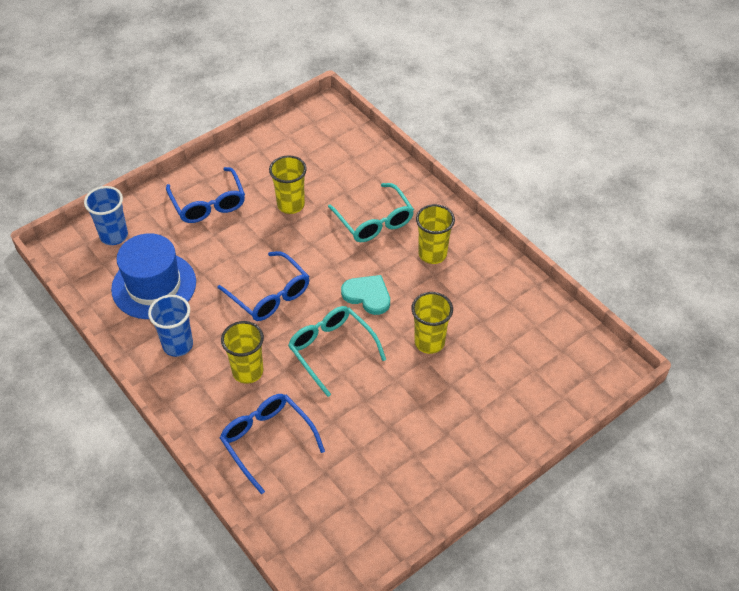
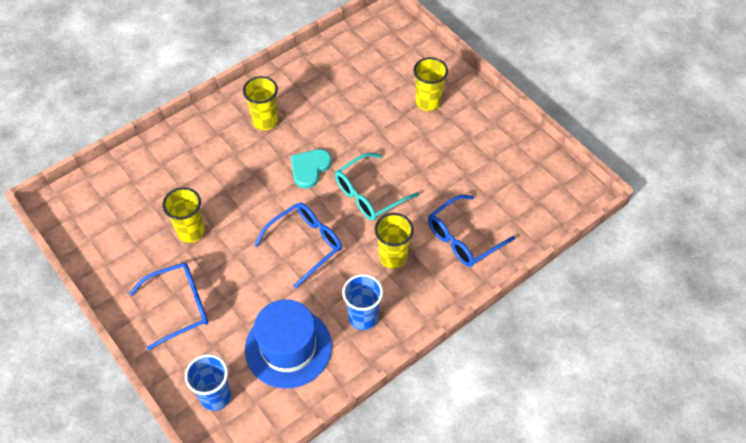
camera: 90 degrees left, 5 degrees up
turquoise glasses [328,183,414,242] -> none
yellow cup [411,292,453,354] -> yellow cup moved to [414,57,448,111]

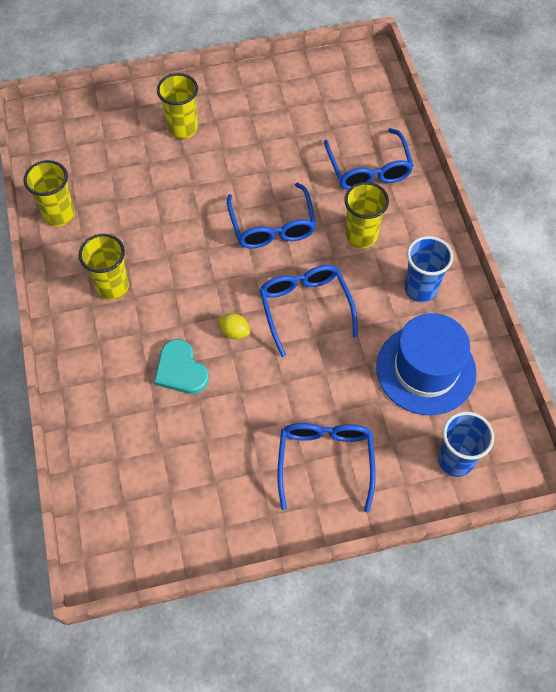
camera: 65 degrees left, 5 degrees up
yellow cup [162,187,205,243] -> yellow cup moved to [24,160,75,226]
turquoise heart [291,149,332,188] -> turquoise heart moved to [154,339,209,394]
turquoise glasses [335,153,419,221] -> blue glasses [227,182,316,248]
none -> yellow lemon [218,313,250,339]

